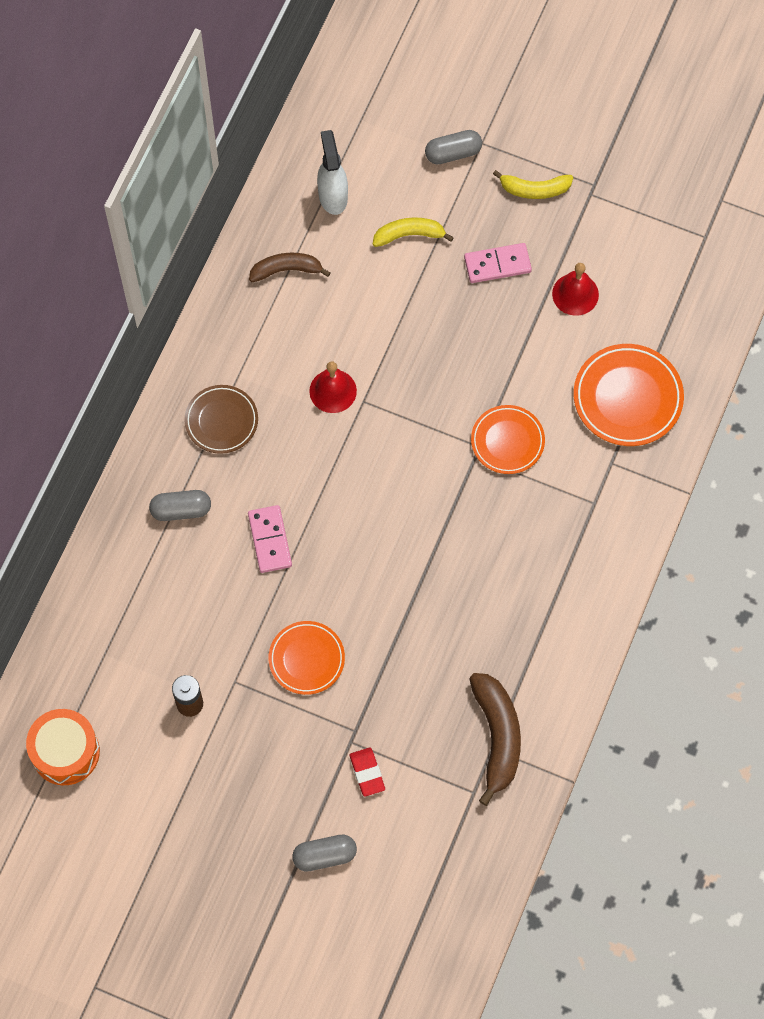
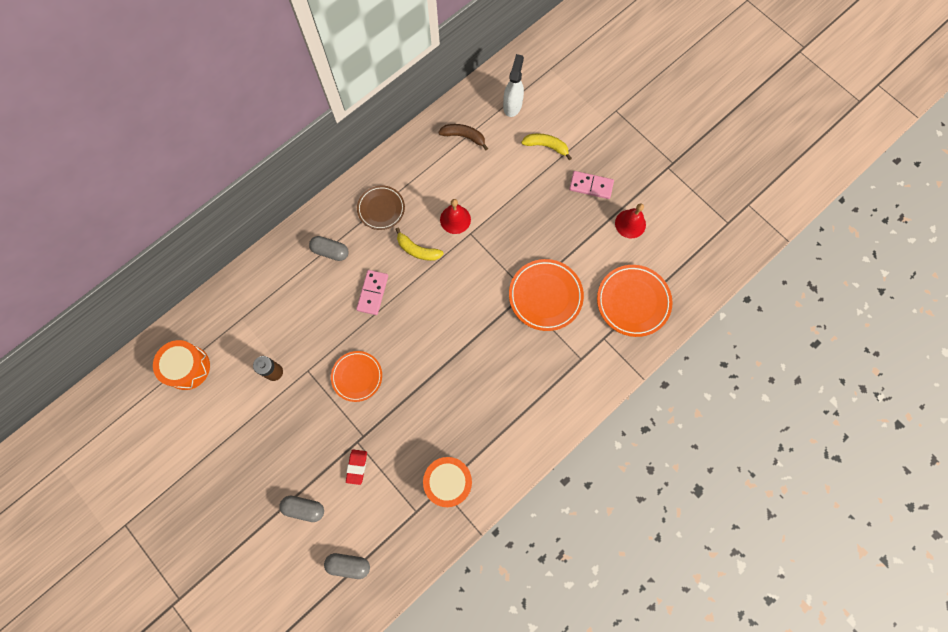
camera: 25 degrees right, 5 degrees up
grey capsule [425,130,482,164] -> grey capsule moved to [324,553,370,579]
brown banana [469,673,521,806] -> orange drum [423,457,472,507]
orange plate [471,405,545,474] -> orange plate [509,259,584,331], size x1.50
yellow banana [493,170,573,199] -> yellow banana moved to [395,228,444,261]

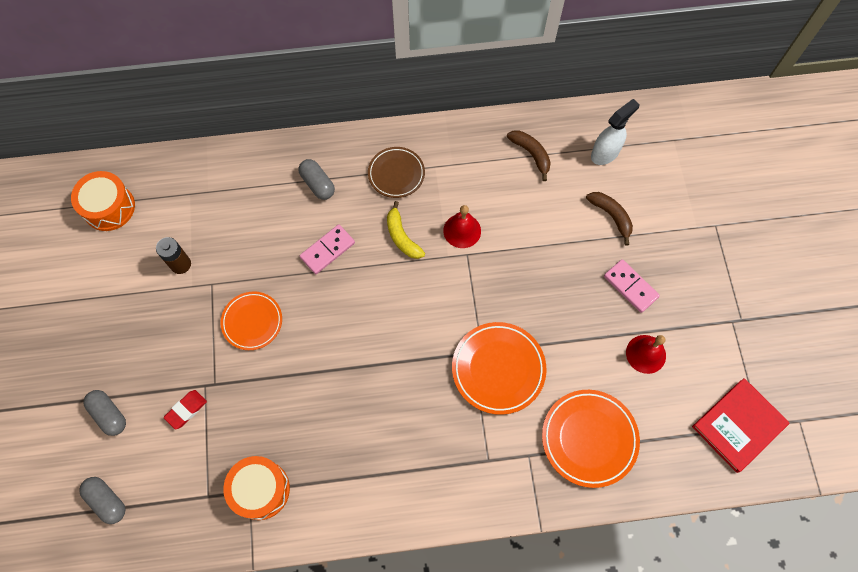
camera: 35 degrees right, 5 degrees down
yellow banana [521,133,572,160] -> brown banana [586,192,633,246]
none -> red book [692,378,789,473]

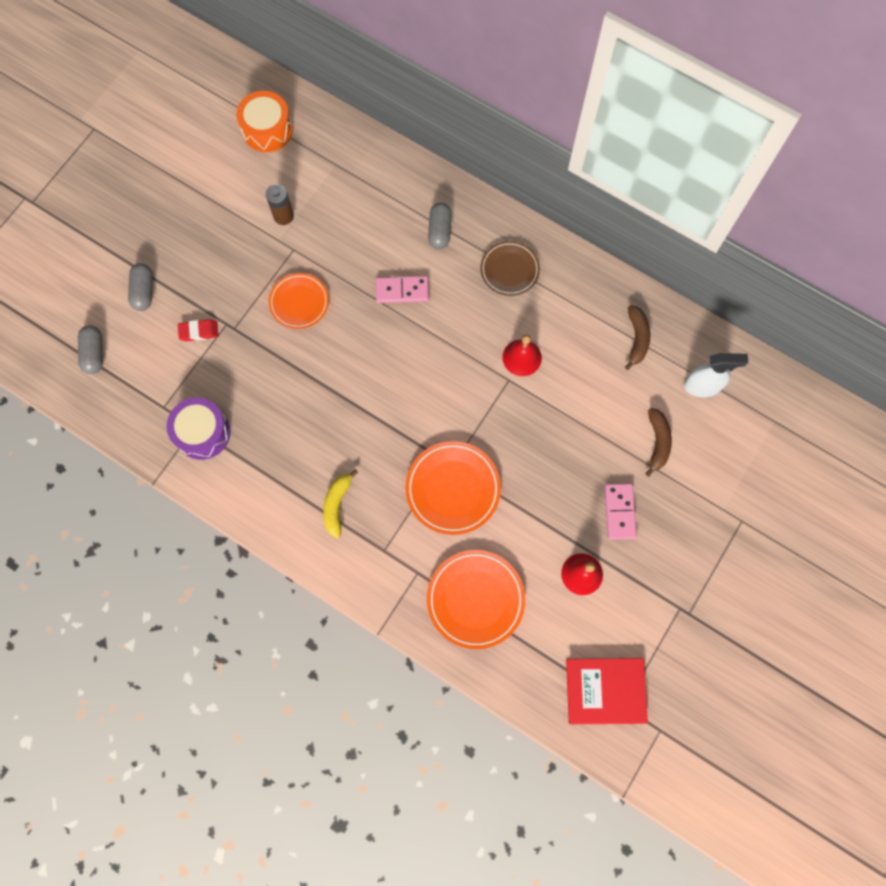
camera: 40 degrees right, 5 degrees up
orange drum [223,456,290,520] -> purple drum [167,397,230,460]
yellow banana [387,201,425,259] -> yellow banana moved to [323,469,358,538]

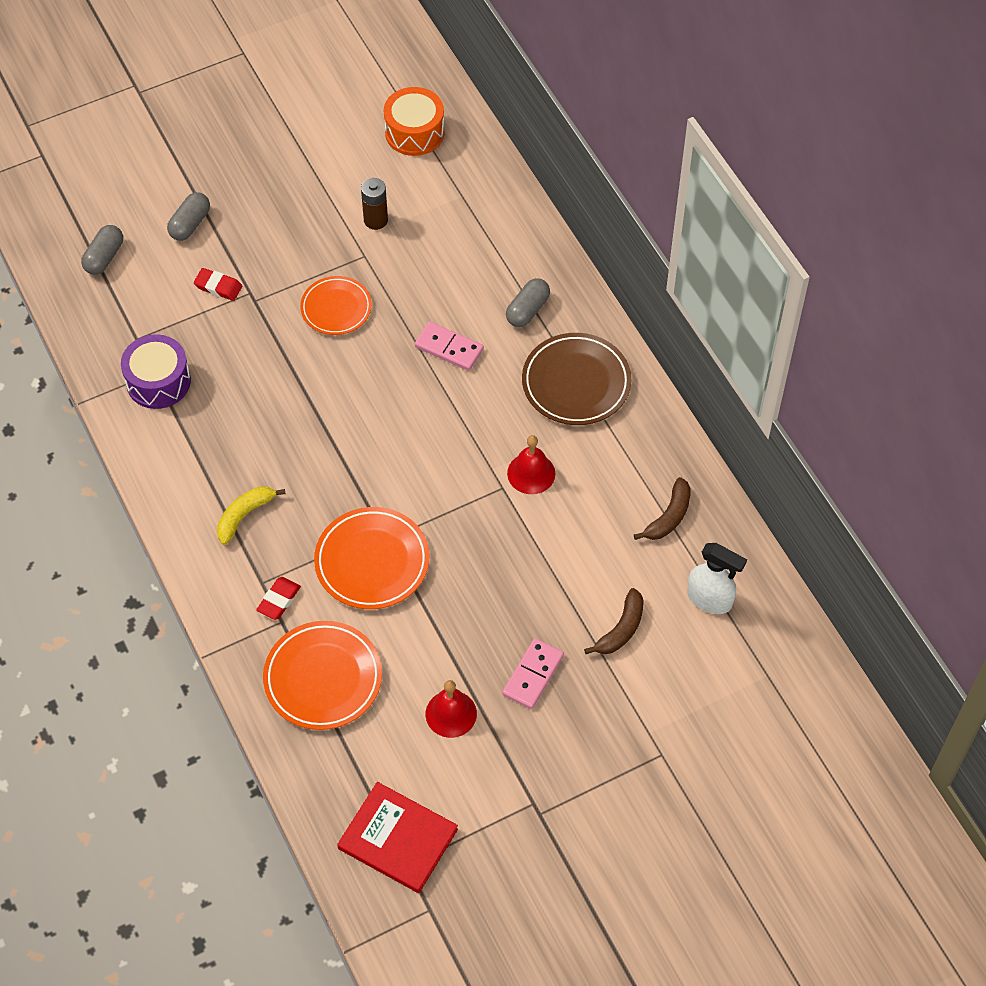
camera: 30 degrees right, 15 degrees down
brown plate [480,241,540,296] -> brown plate [522,333,631,425], size x1.50
none -> red eraser [256,577,301,620]

